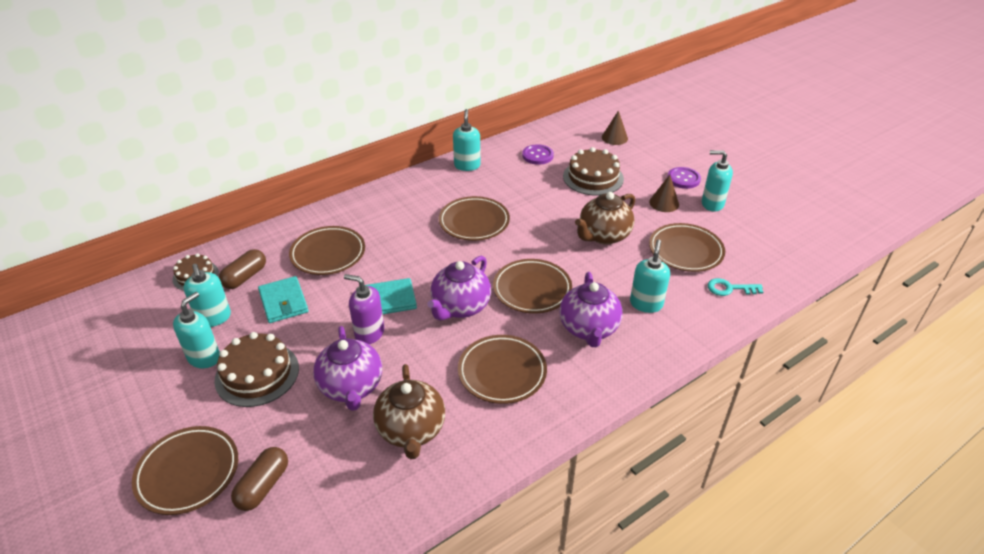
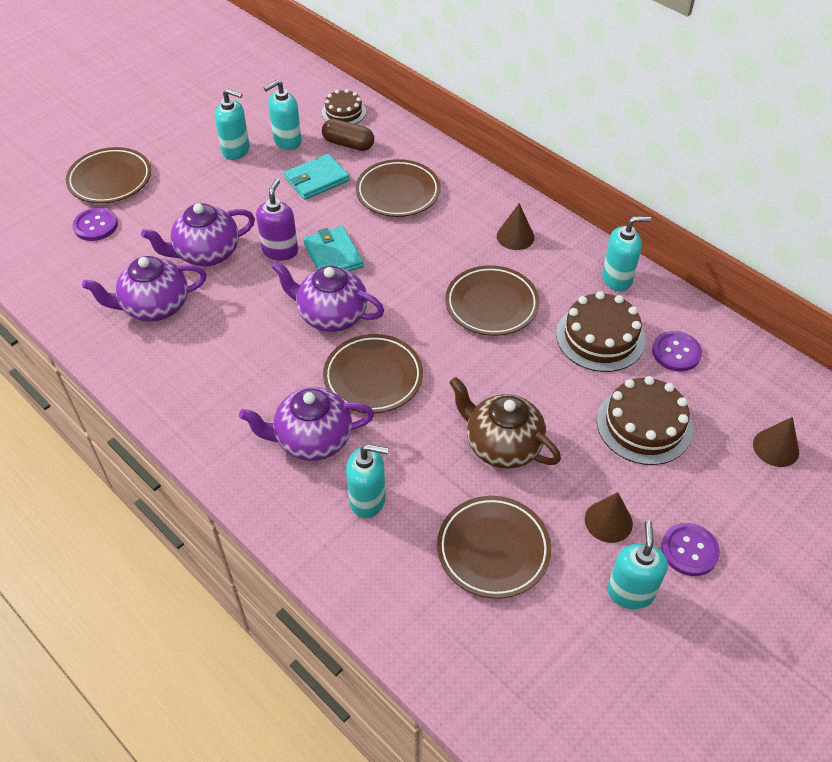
camera: 80 degrees right, 10 degrees up
brown cake [214,332,299,407] -> brown cake moved to [556,291,646,372]
brown capsule [231,447,288,511] -> purple button [73,207,118,241]
brown teapot [373,364,445,459] -> purple teapot [82,256,207,321]
brown plate [458,335,547,404] -> none
turquoise key [708,278,763,296] -> none
none -> brown cone [497,203,535,250]

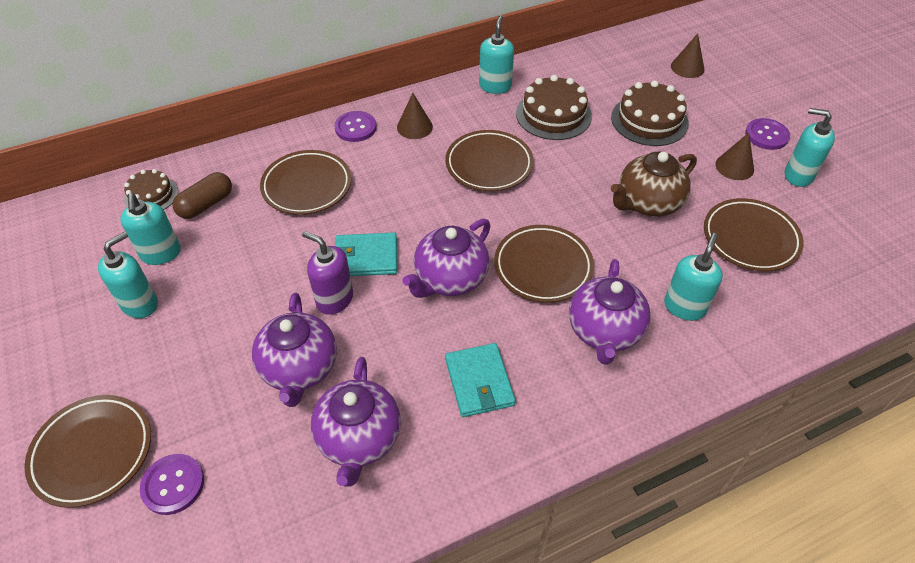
camera: 70 degrees left, 0 degrees up
turquoise wallet [284,154,349,200] -> turquoise wallet moved to [445,343,516,417]
purple button [652,331,702,371] -> purple button moved to [335,111,376,142]

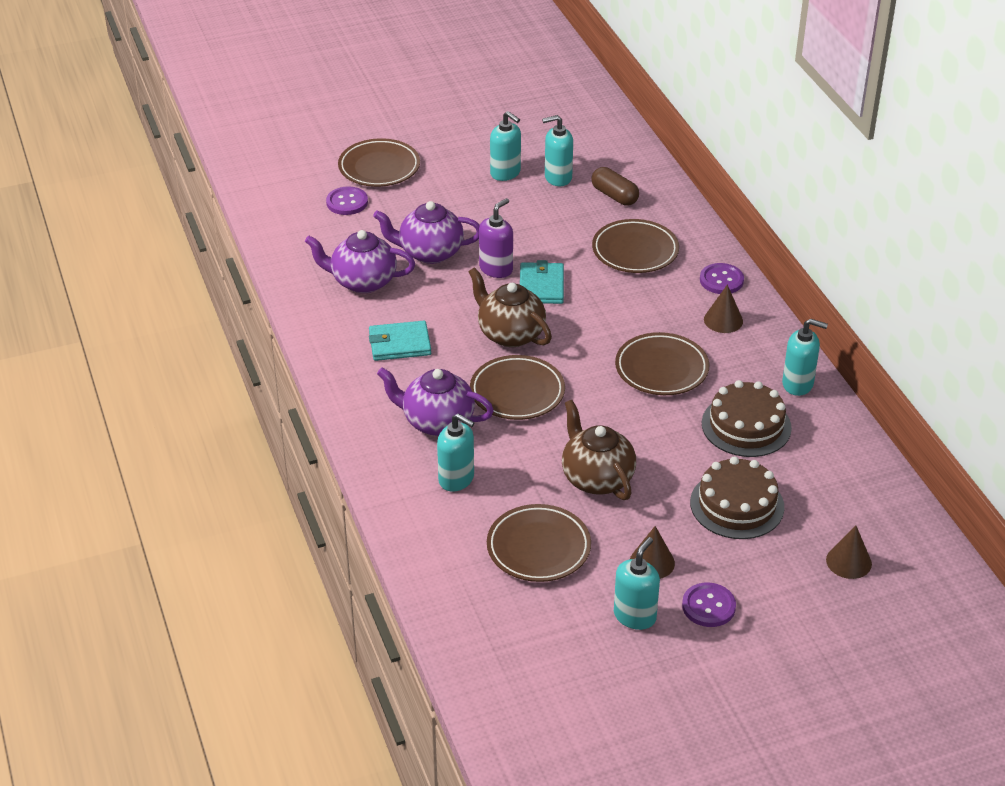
camera: 95 degrees right, 10 degrees down
brown cake [124,169,178,210] -> none
purple teapot [402,219,491,298] -> brown teapot [468,267,552,347]

